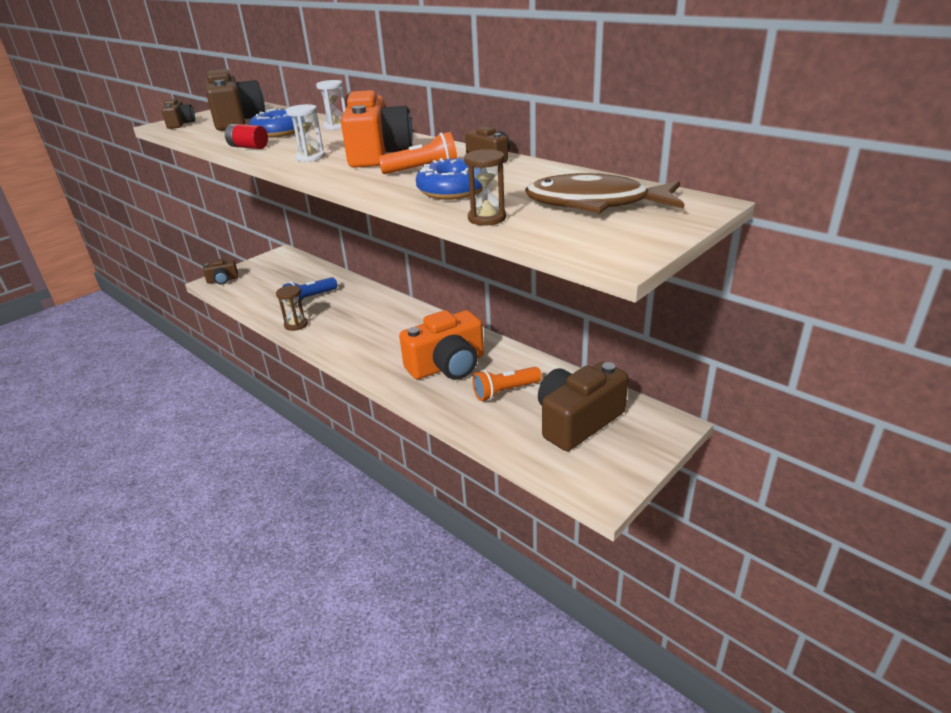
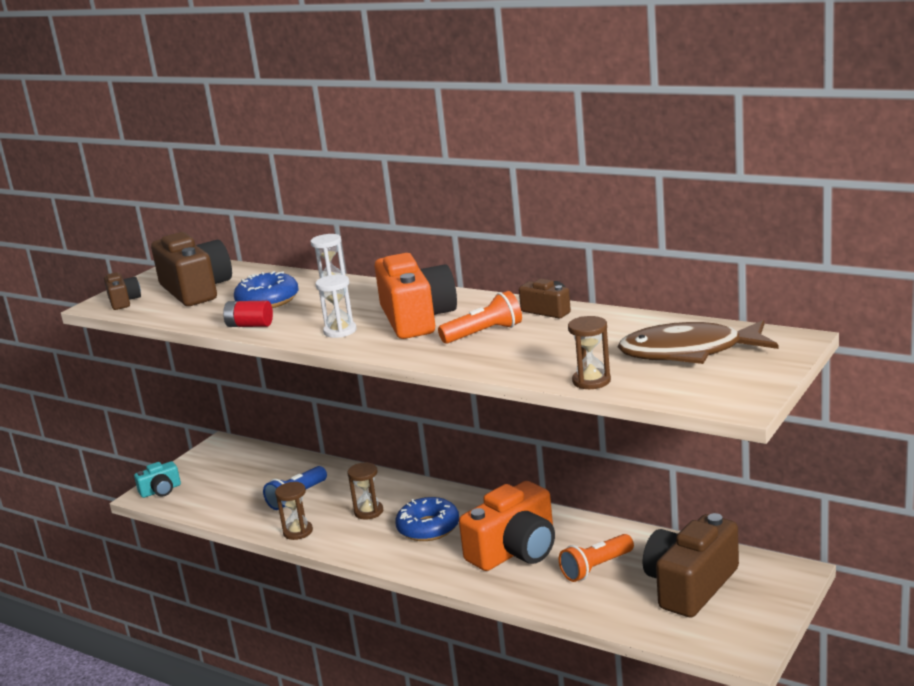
camera: 10 degrees left, 10 degrees down
brown camera [203,259,238,285] -> turquoise camera [134,461,181,498]
blue donut [416,158,481,200] -> blue donut moved to [395,497,459,541]
none -> brown hourglass [347,462,383,519]

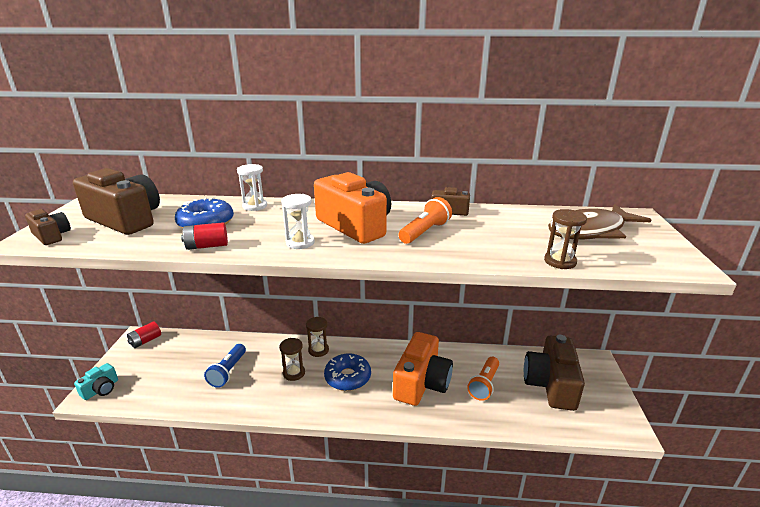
camera: 30 degrees left, 5 degrees up
brown hourglass [275,482,313,540] -> brown hourglass moved to [306,317,329,357]
none -> red battery [127,321,161,348]

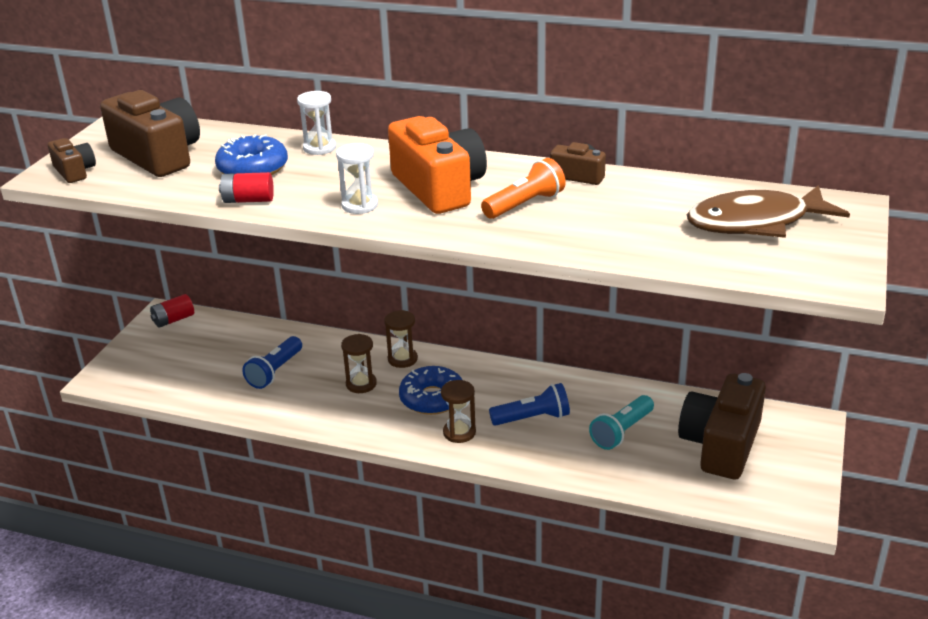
camera: 15 degrees right, 5 degrees up
turquoise camera [74,363,118,400] -> none
orange camera [393,332,453,406] -> blue flashlight [489,383,570,426]
orange flashlight [467,357,499,401] -> turquoise flashlight [589,395,654,450]
brown hourglass [544,209,587,269] -> brown hourglass moved to [441,380,476,443]

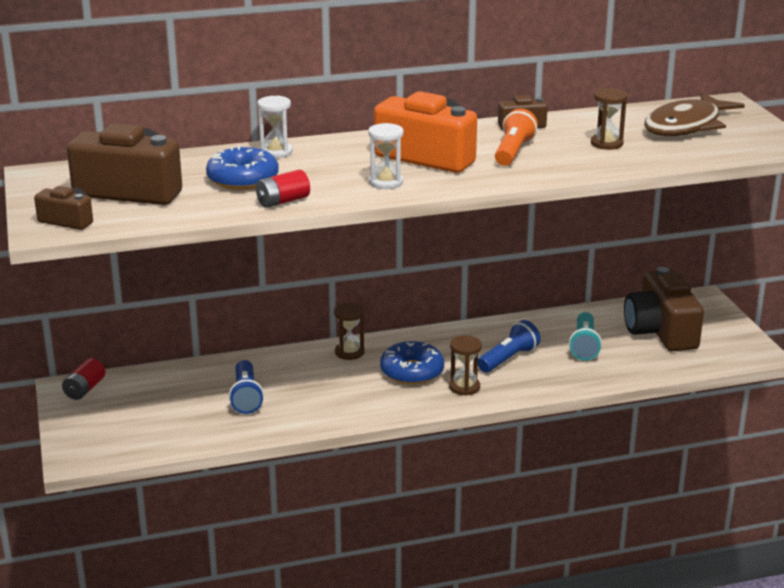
camera: 35 degrees left, 5 degrees down
brown hourglass [341,334,377,393] -> brown hourglass moved to [591,88,628,150]

